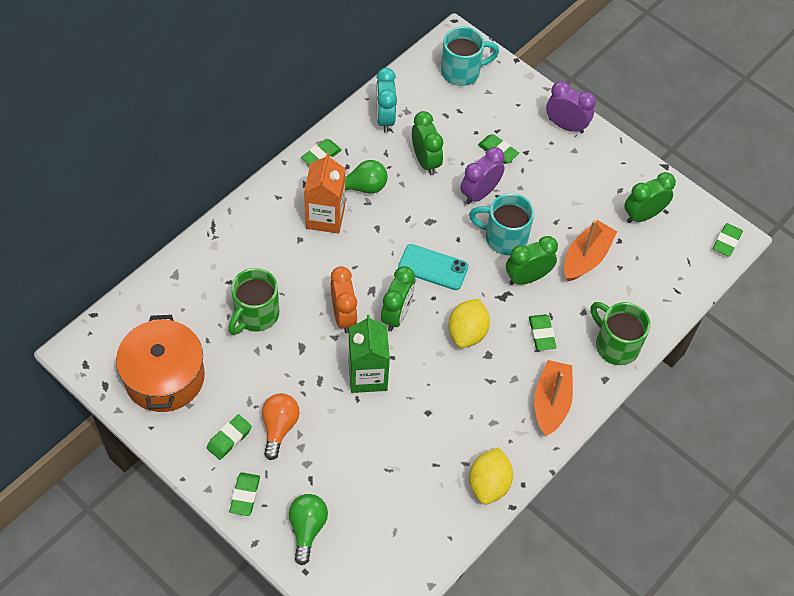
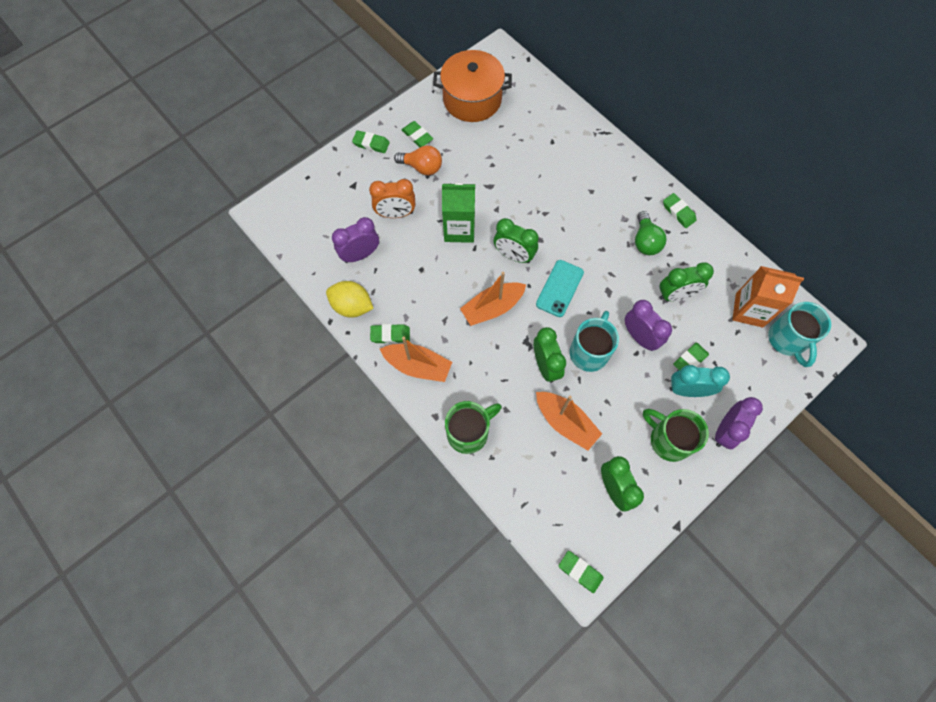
camera: 100 degrees right, 10 degrees up
green mug [228,268,279,335] -> green mug moved to [643,409,709,462]
green light bulb [289,494,328,565] -> none
orange carton [304,152,345,234] -> orange carton moved to [732,266,804,328]
orange clock [331,266,358,333] -> orange clock moved to [369,179,415,218]
turquoise clock [376,68,397,133] -> turquoise clock moved to [669,365,730,397]
yellow lemon [448,299,490,348] -> orange boat [460,272,526,326]
green eraser [529,314,556,351] -> green eraser moved to [370,324,410,344]
none -> purple clock [332,217,379,263]

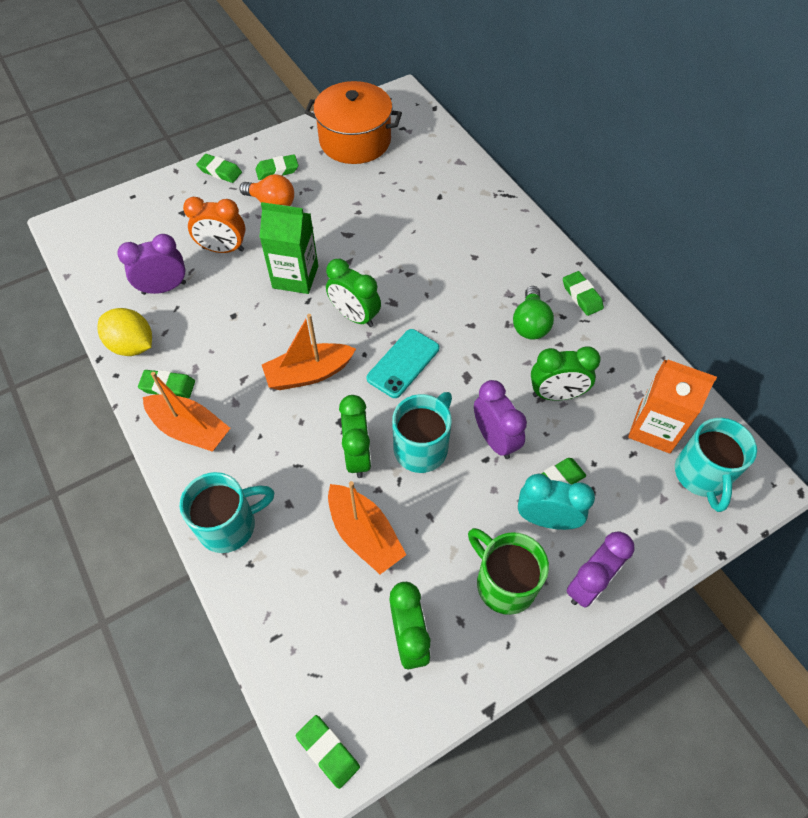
camera: 10 degrees right, 10 degrees down
green eraser [402,121,433,147] -> green eraser turned 75 degrees counterclockwise [255,154,298,180]
green mug [445,401,502,454] -> turquoise mug [180,472,274,553]

